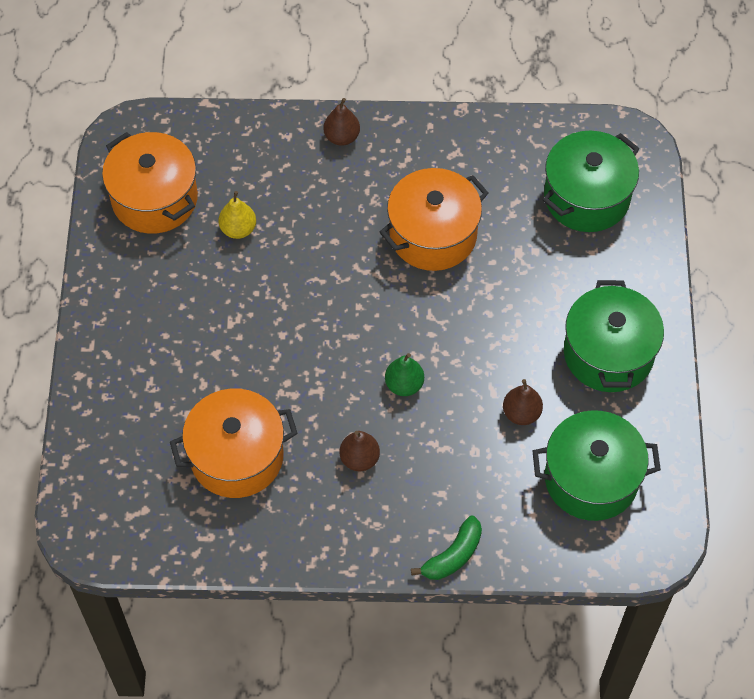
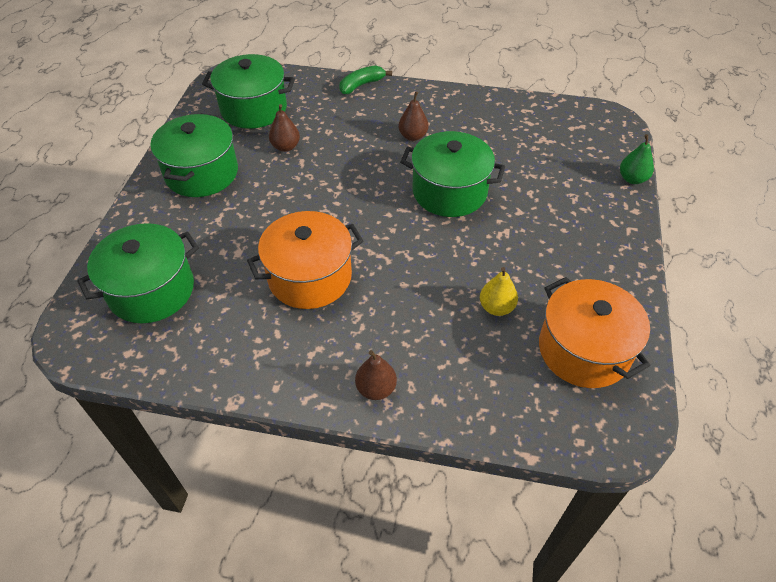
camera: 170 degrees left, 10 degrees down
orange pot [170,389,298,498] -> none
green pear [385,353,424,396] -> green pear moved to [620,134,654,184]
none -> green pot [400,131,505,217]

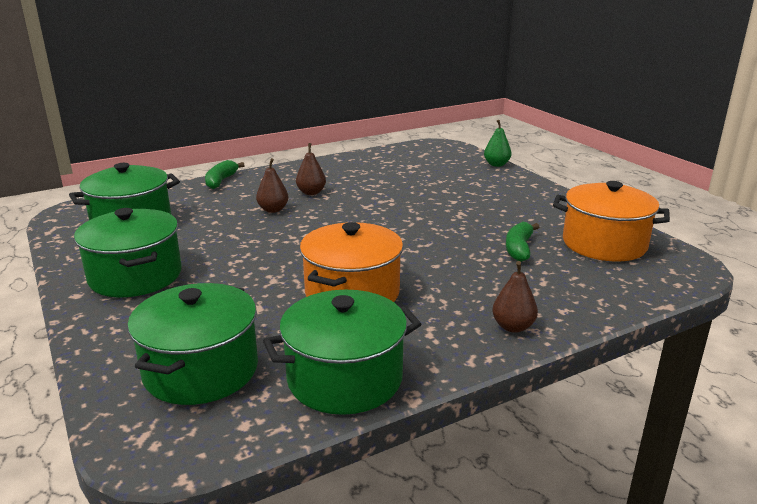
camera: 40 degrees left, 25 degrees down
brown pear [269,104,300,152] -> brown pear moved to [256,158,289,213]
green pot [400,131,505,217] -> green pot moved to [263,290,421,415]
yellow pear [480,267,518,316] -> green banana [506,222,539,262]

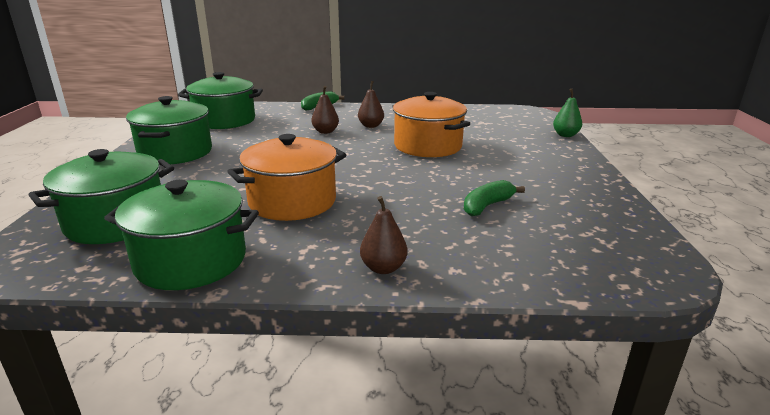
camera: 30 degrees right, 0 degrees up
orange pot [553,181,670,262] -> orange pot moved to [392,92,470,157]

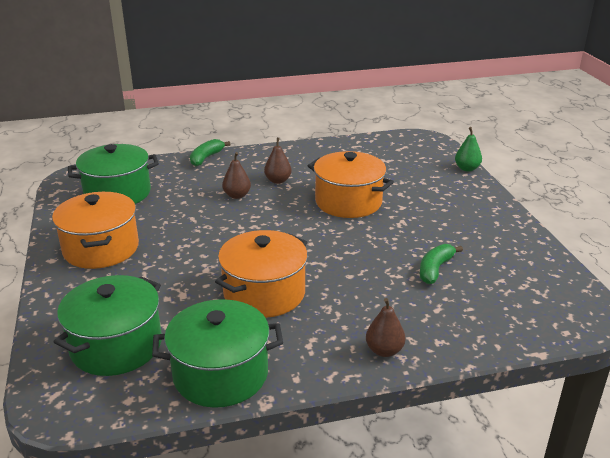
camera: 15 degrees left, 5 degrees up
green pot [126,96,212,165] -> orange pot [52,192,139,269]

